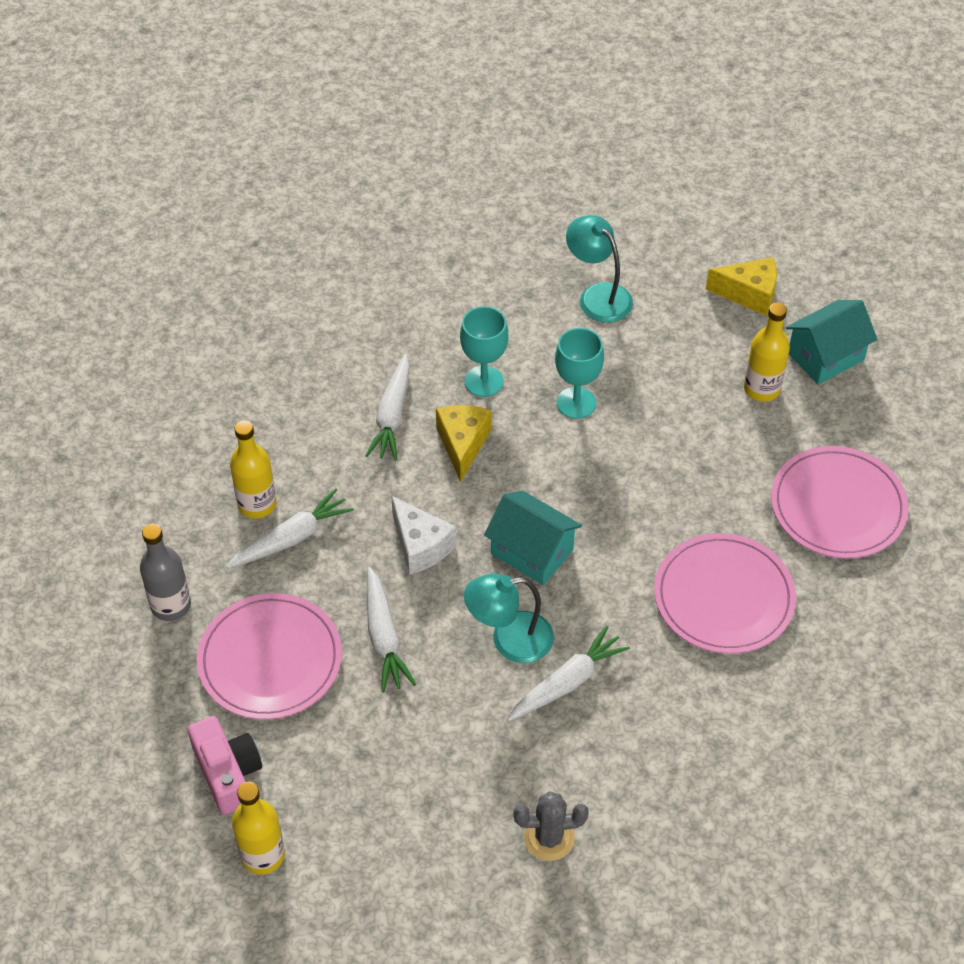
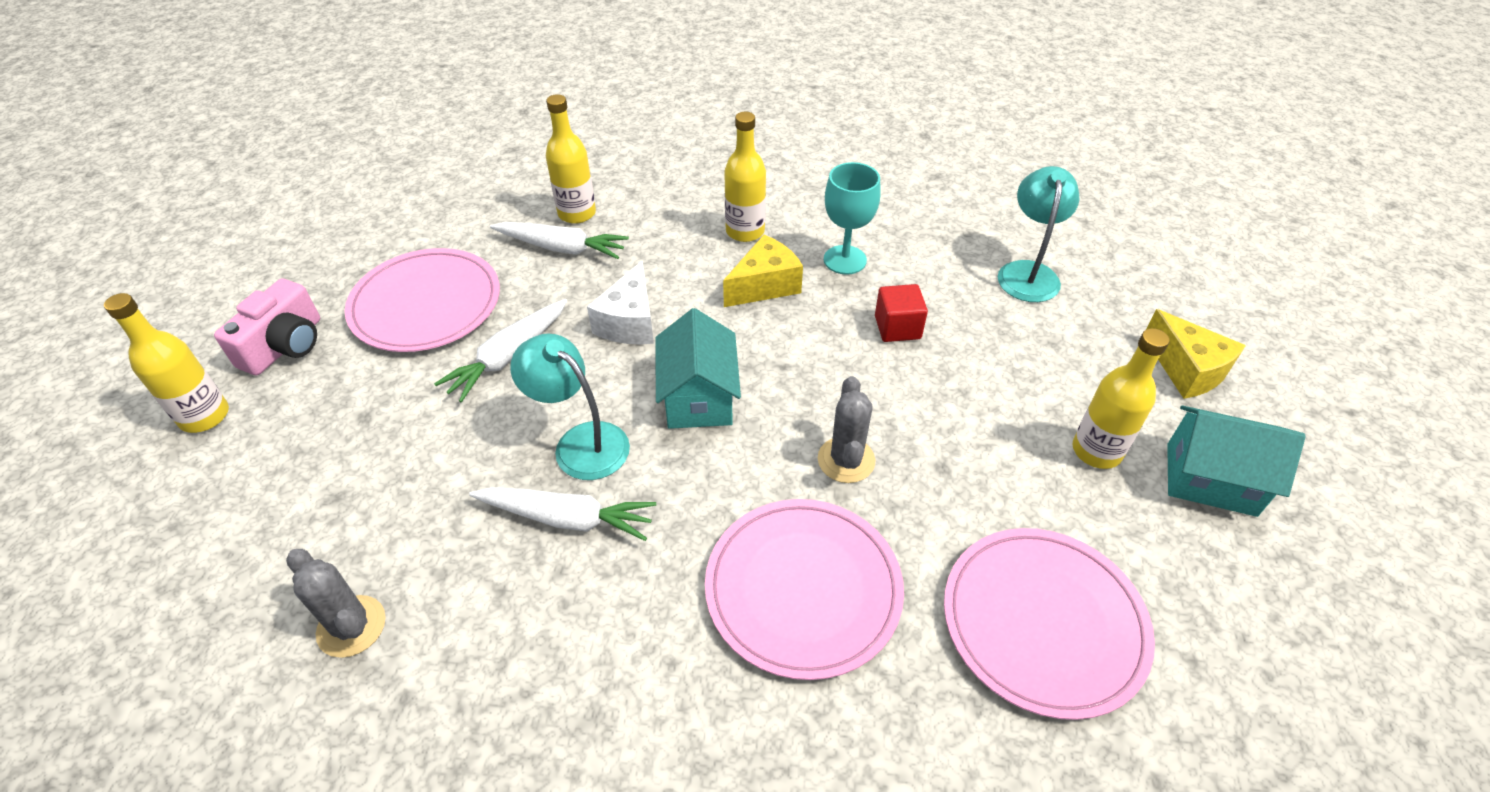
camera: 50 degrees right, 5 degrees down
grey bottle [140,524,191,621] -> none
white carrot [365,354,410,460] -> yellow bottle [724,112,766,242]
turquoise goblet [555,328,604,419] -> red cube [875,284,928,342]
none -> grey cactus [818,376,876,483]

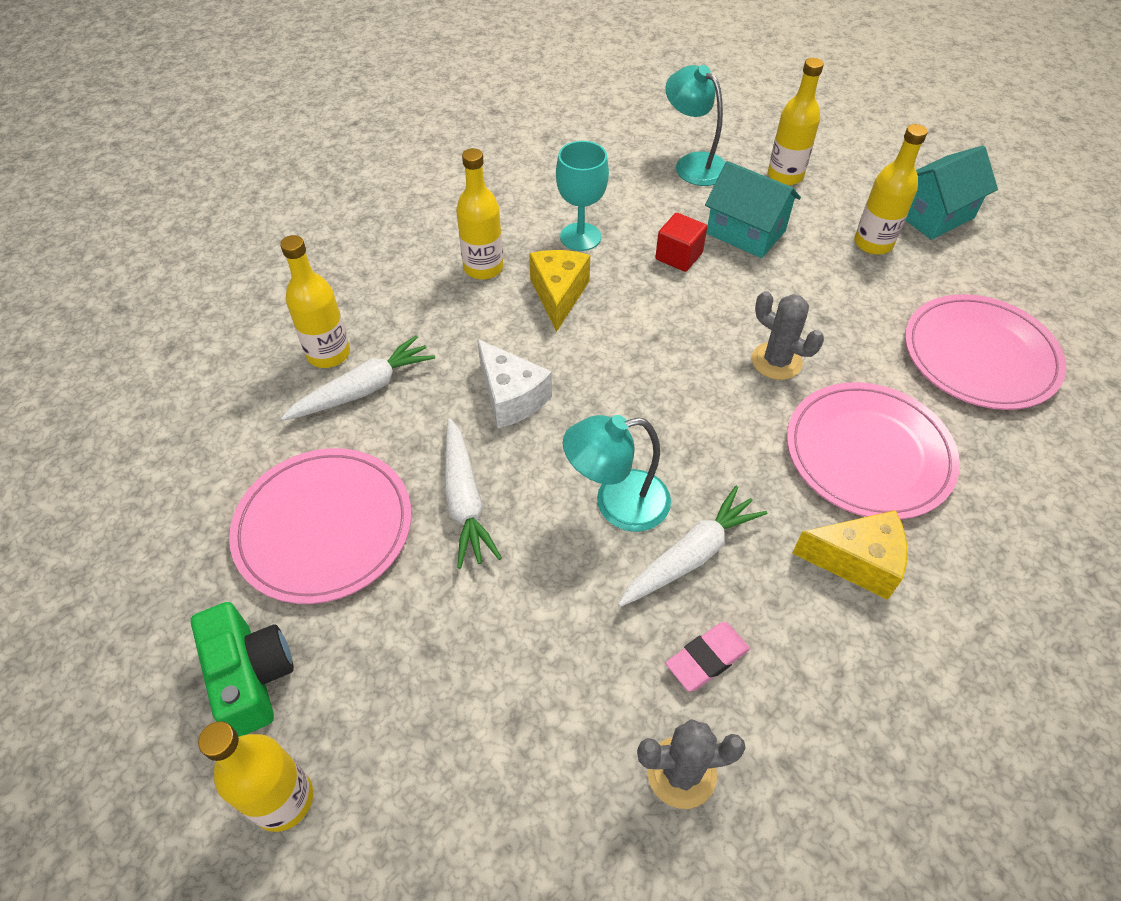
camera: 50 degrees left, 5 degrees up
pink camera [214,279,320,375] -> green camera [191,602,294,737]
turquoise house [656,308,741,429] -> turquoise house moved to [705,161,801,258]
yellow cheese [1147,309,1246,399] -> yellow cheese moved to [792,510,908,600]
none -> pink eraser [666,622,750,692]
none -> yellow bottle [768,58,824,186]

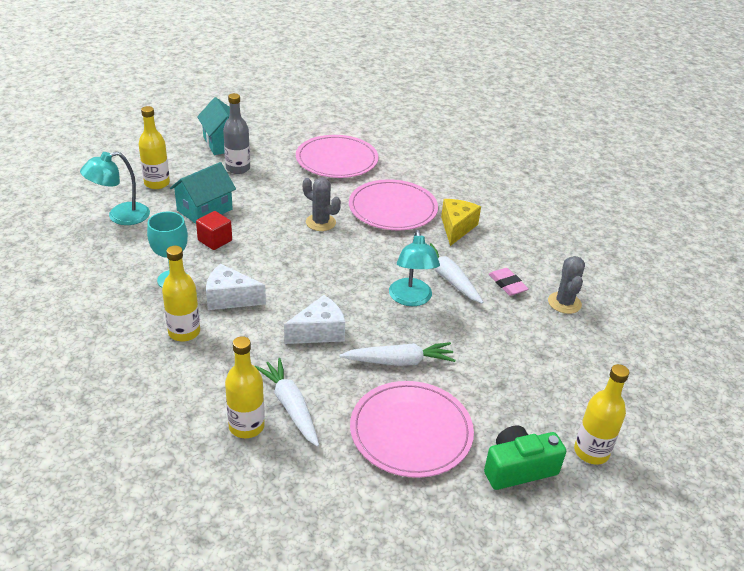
camera: 85 degrees left, 15 degrees down
yellow cheese [529,250,590,332] -> white cheese [206,264,266,310]
grey cactus [752,291,824,380] -> grey cactus turned 75 degrees clockwise [303,178,341,231]
yellow bottle [854,124,928,255] -> grey bottle [223,93,250,174]

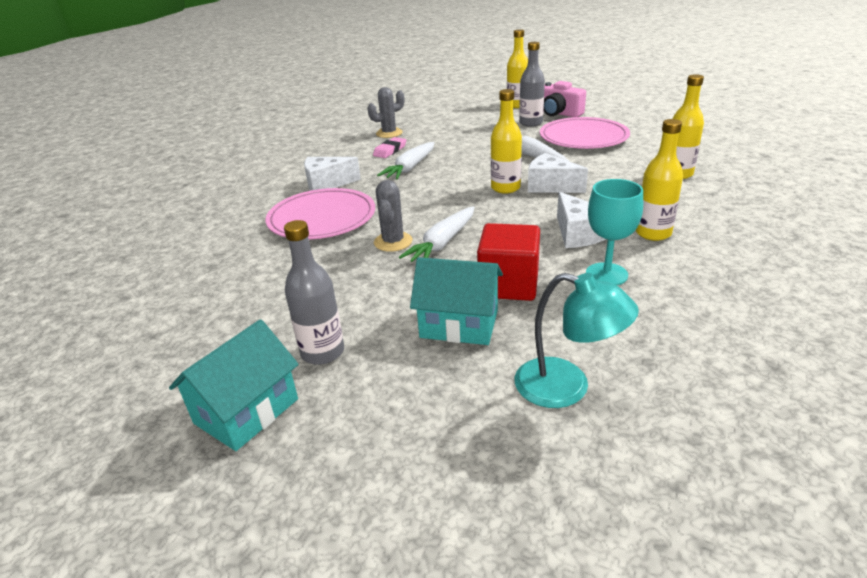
camera: 115 degrees left, 5 degrees down
yellow bottle [139,106,170,189] -> yellow bottle moved to [491,89,522,194]
red cube [196,211,232,250] -> red cube [477,223,540,301], size x1.55
white carrot [255,358,319,447] -> white carrot moved to [399,206,475,262]
pink plate [296,135,379,178] -> none
turquoise lamp [389,230,440,306] -> none
yellow cheese [441,199,481,246] -> white cheese [304,157,361,191]
green camera [484,425,566,490] -> pink camera [544,81,586,117]
none -> grey bottle [519,42,545,127]

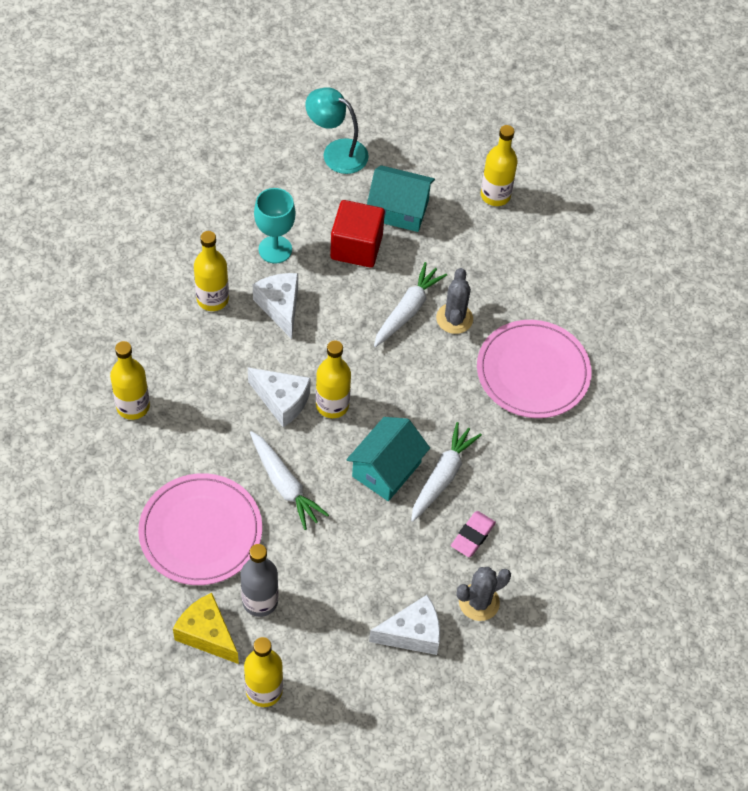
camera: 175 degrees right, 25 degrees up
turquoise house [169,319,299,451] -> turquoise house moved to [346,417,430,501]
grey bottle [284,220,344,365] -> yellow bottle [481,125,518,206]
white cheese [304,157,361,191] -> white cheese moved to [369,595,440,655]
pink camera [544,81,586,117] -> yellow cheese [173,593,239,664]

